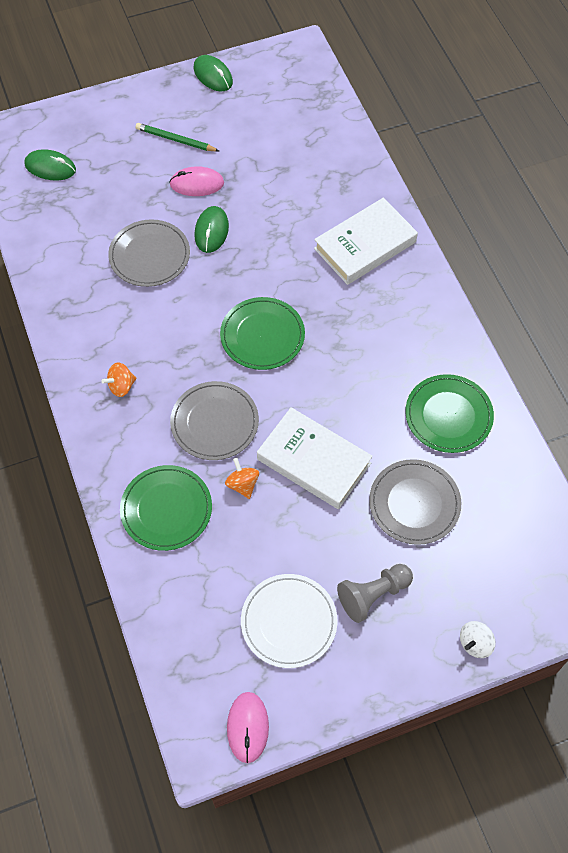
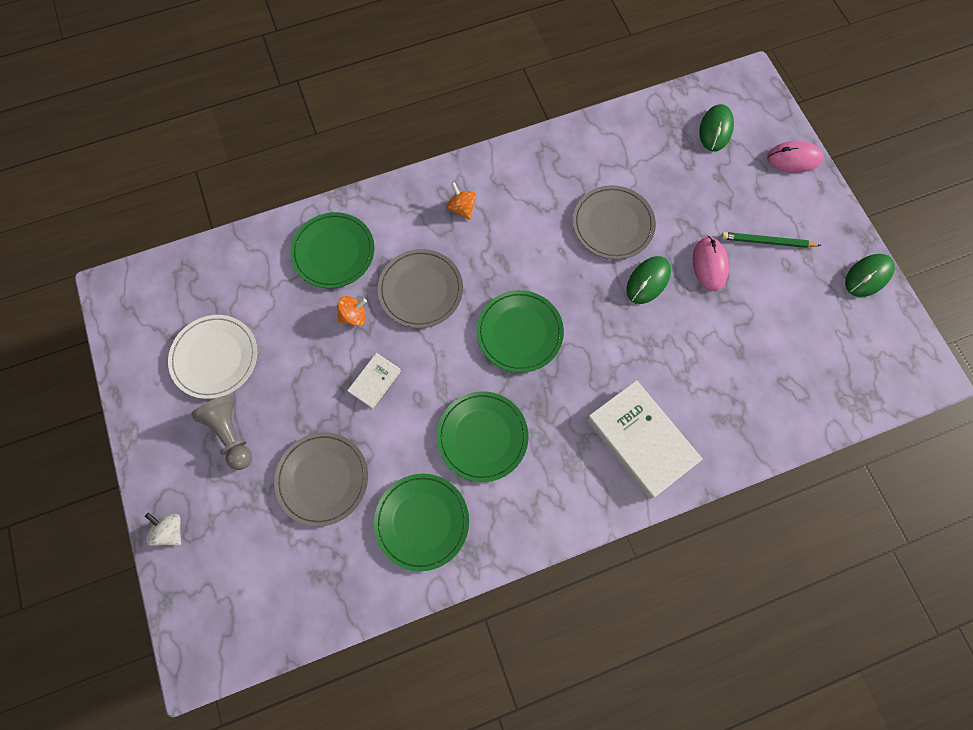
camera: 90 degrees right, 10 degrees up
green pencil [136,123,219,151] -> green pencil turned 105 degrees counterclockwise [721,232,822,248]
green mouse [194,206,229,253] -> green mouse turned 60 degrees counterclockwise [626,256,671,304]
pink mouse [227,692,269,763] -> pink mouse moved to [767,141,823,173]
white book [257,407,373,509] -> white book [347,353,401,409], size x0.50
none -> green plate [437,391,528,482]

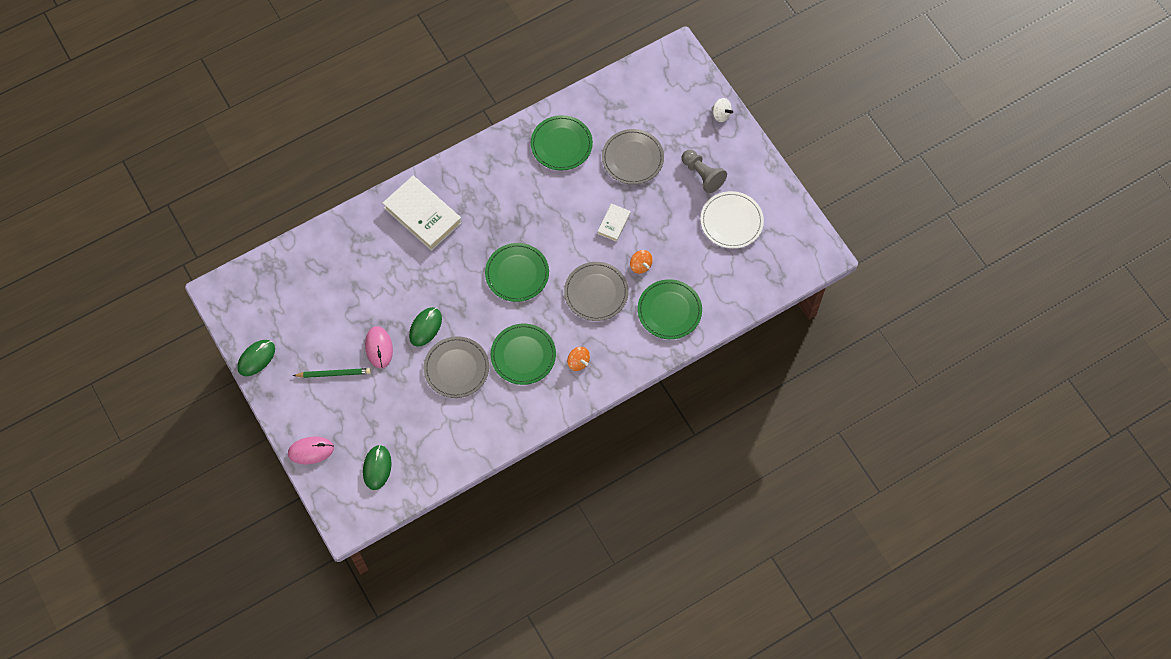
camera: 170 degrees right, 5 degrees down
orange spinning top [337,296,367,326] -> orange spinning top turned 90 degrees counterclockwise [630,250,653,274]
green plate [437,391,528,482] -> green plate moved to [491,324,556,385]

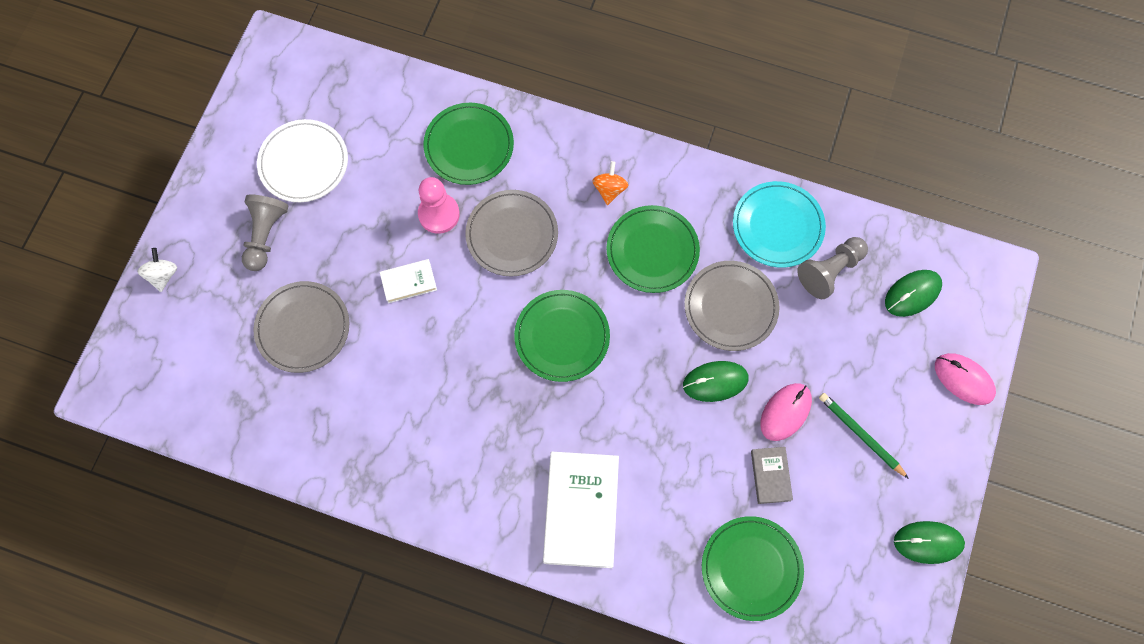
camera: 130 degrees left, 5 degrees up
green plate [531,115,593,170] -> green plate moved to [702,516,804,621]
orange spinning top [630,250,653,274] -> pink pawn [418,177,460,234]
none -> turquoise plate [733,181,826,268]
none -> grey book [751,447,793,504]
none -> grey pawn [797,237,868,299]

